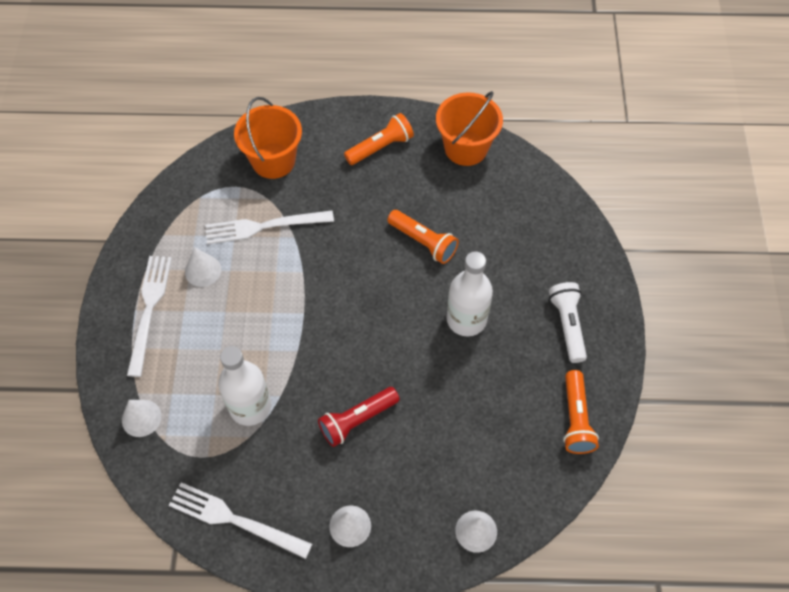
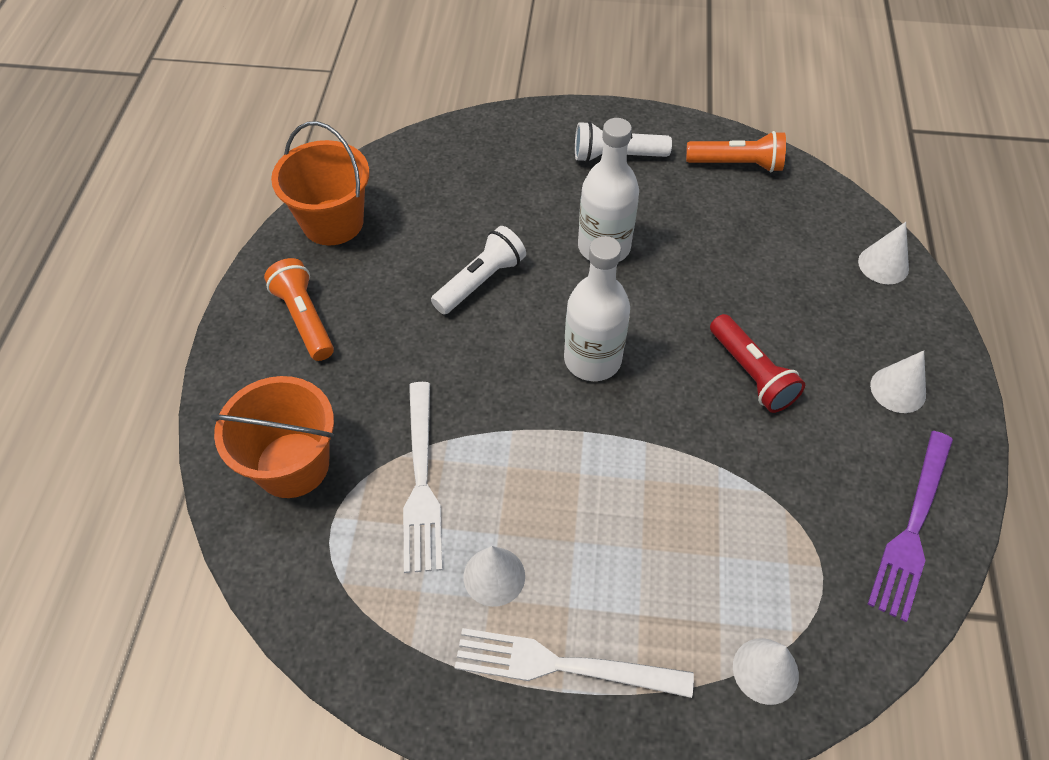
camera: 85 degrees left, 5 degrees down
white fork [169,482,312,559] -> purple fork [867,431,953,622]
white bottle [218,346,271,426] -> white bottle moved to [564,236,630,381]
orange flashlight [387,210,459,264] -> white flashlight [431,226,526,315]

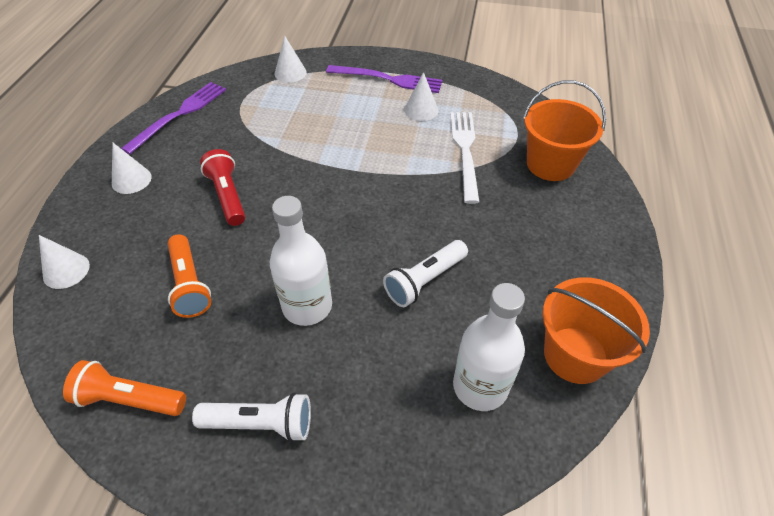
camera: 175 degrees left, 5 degrees down
orange flashlight [264,258,334,361] -> orange flashlight moved to [168,234,211,318]
white fork [455,628,694,698] -> purple fork [326,65,442,93]
white bottle [564,236,630,381] -> white bottle moved to [453,283,525,411]

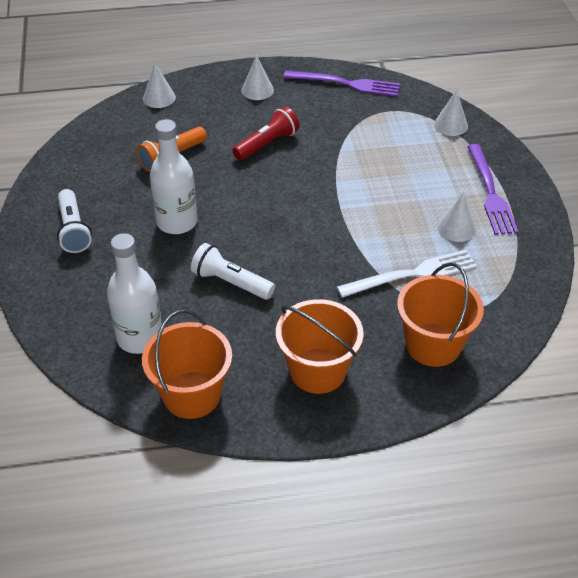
camera: 70 degrees right, 5 degrees down
orange flashlight [63,360,186,416] -> none
none -> orange bucket [276,299,364,394]

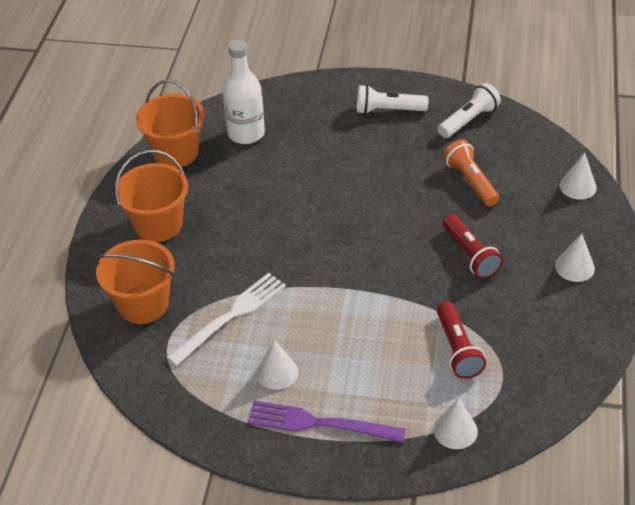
camera: 110 degrees right, 0 degrees up
white bottle [150,119,198,234] -> none
white flashlight [191,243,275,300] -> white flashlight moved to [438,83,501,138]
purple fork [283,71,400,97] -> none
white fork [337,250,477,298] -> white fork turned 135 degrees counterclockwise [167,273,286,366]
none -> red flashlight [437,301,486,379]

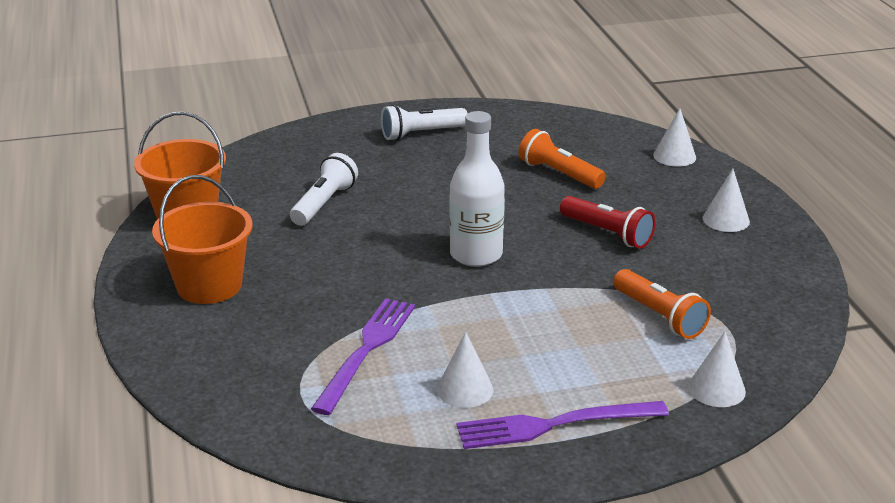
camera: 25 degrees left, 15 degrees down
orange bucket [95,240,175,324] -> none
white fork [167,273,286,366] -> purple fork [311,298,415,415]
white bottle [223,40,265,144] -> white bottle moved to [450,111,505,267]
red flashlight [437,301,486,379] -> orange flashlight [613,269,711,339]
white flashlight [438,83,501,138] -> white flashlight moved to [290,153,358,226]

